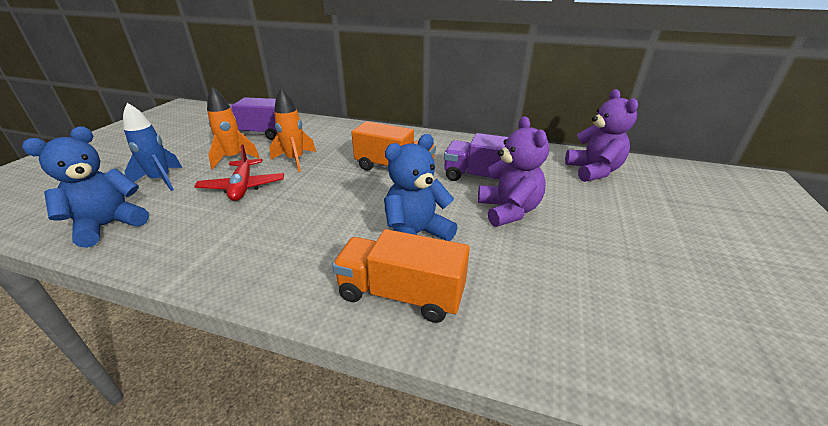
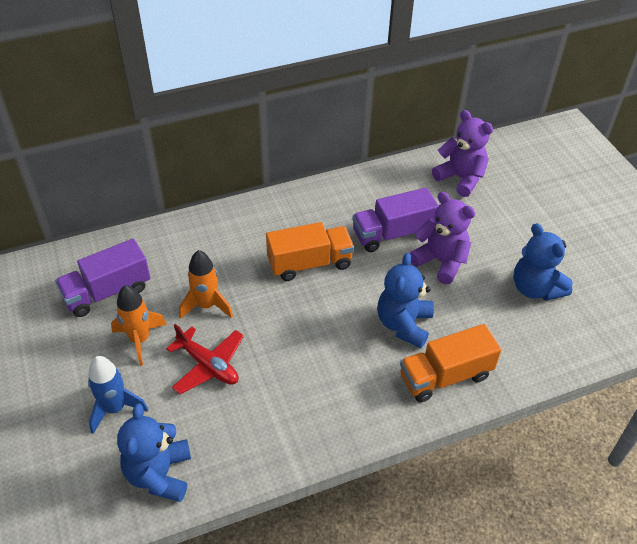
camera: 40 degrees left, 15 degrees up
none -> blue teddy bear [514,223,573,301]

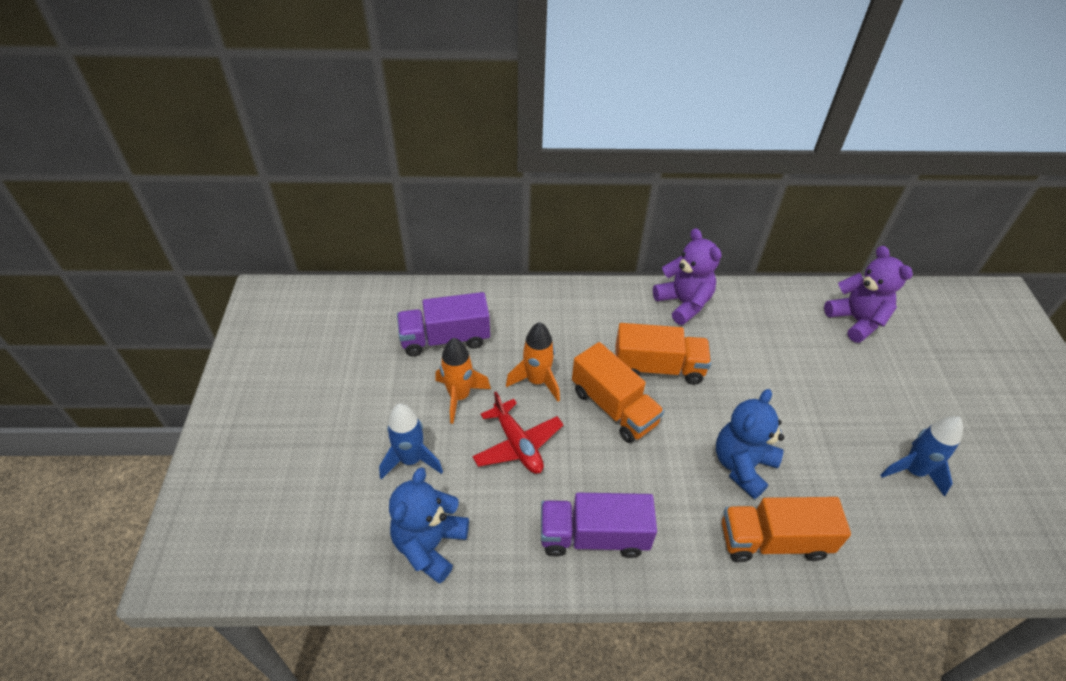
camera: 20 degrees right, 0 degrees up
purple truck [352,187,439,252] -> purple truck moved to [541,493,657,558]
purple teddy bear [410,192,475,284] -> purple teddy bear moved to [653,228,721,325]
blue teddy bear [514,223,573,301] -> blue rocket [881,416,963,496]
none -> orange truck [572,342,664,443]

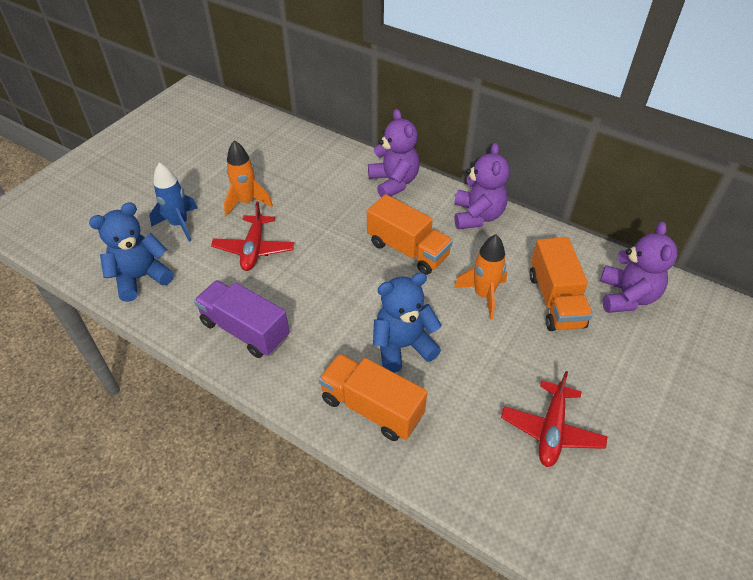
camera: 35 degrees right, 0 degrees up
purple truck [397,292,490,357] -> none
orange rocket [506,322,560,401] -> orange rocket moved to [454,235,507,320]
orange truck [572,342,664,443] -> orange truck moved to [529,237,593,331]
blue rocket [881,416,963,496] -> red plane [501,371,608,467]
none -> purple teddy bear [368,109,419,197]

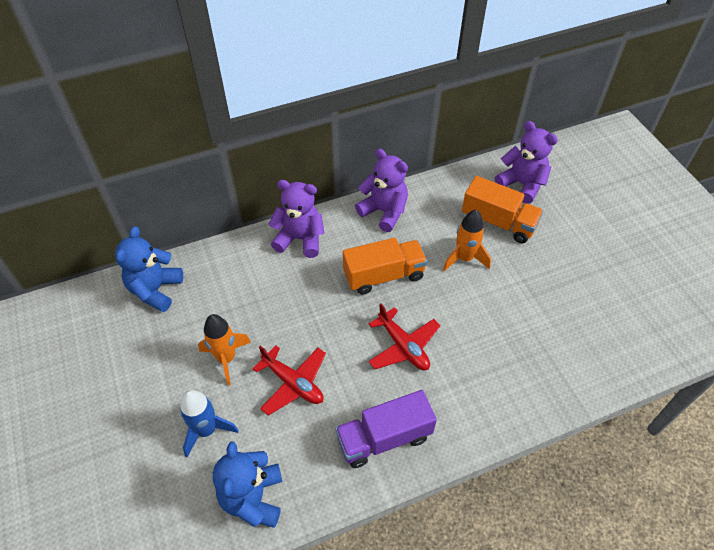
camera: 55 degrees left, 5 degrees up
orange truck [319,353,427,441] -> none
blue teddy bear [373,272,442,373] -> blue teddy bear moved to [115,226,183,312]
red plane [501,371,608,467] -> red plane moved to [368,304,440,370]

